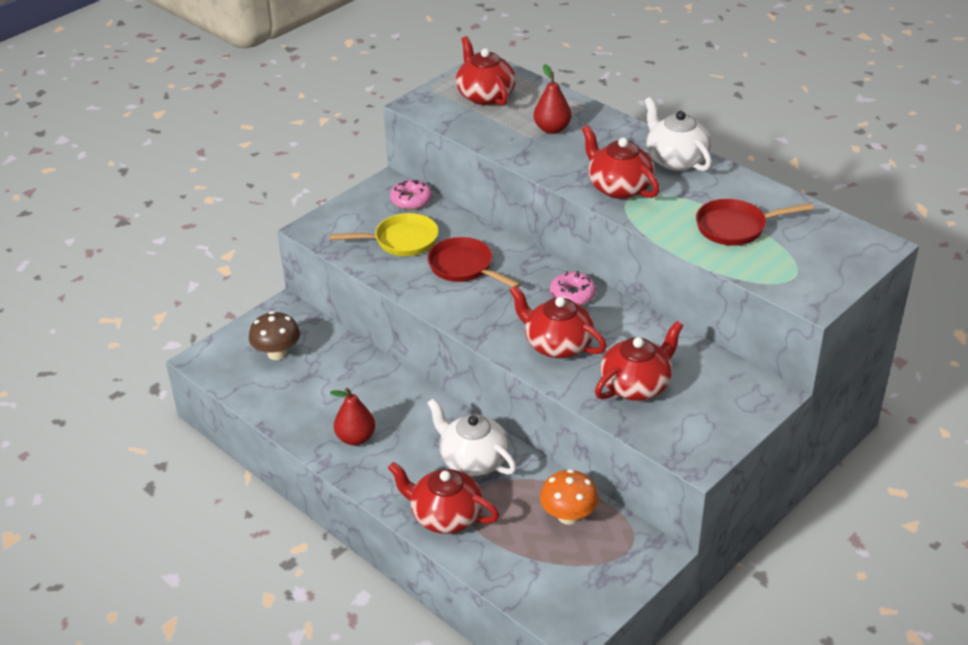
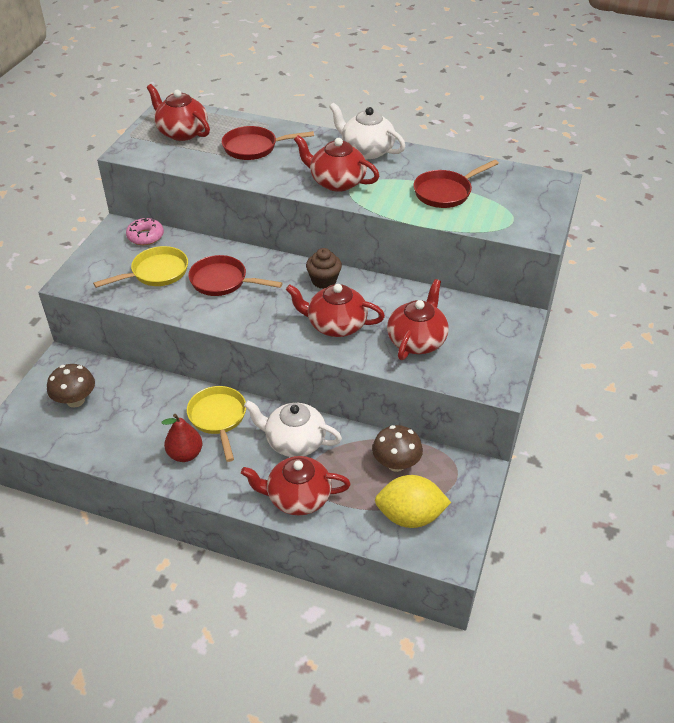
camera: 25 degrees left, 5 degrees up
red pear [534,64,571,134] -> red pan [222,126,314,160]
orange mushroom [540,469,599,525] -> brown mushroom [372,425,423,472]
pink donut [550,271,596,305] -> brown cupcake [306,248,342,289]
none -> yellow pan [187,386,246,462]
none -> yellow lemon [375,475,451,528]

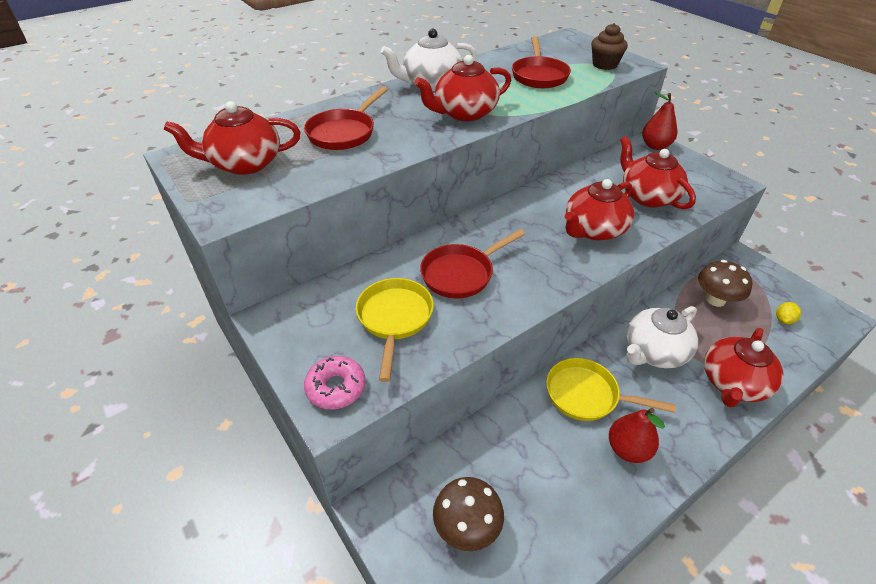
camera: 55 degrees left, 0 degrees up
pink donut [126,218,164,245] -> pink donut moved to [304,356,365,410]
brown cupcake [306,248,342,289] -> brown cupcake moved to [591,23,628,70]
yellow lemon [375,475,451,528] -> yellow lemon [776,302,801,324], size x0.42
none -> red pear [642,92,677,150]

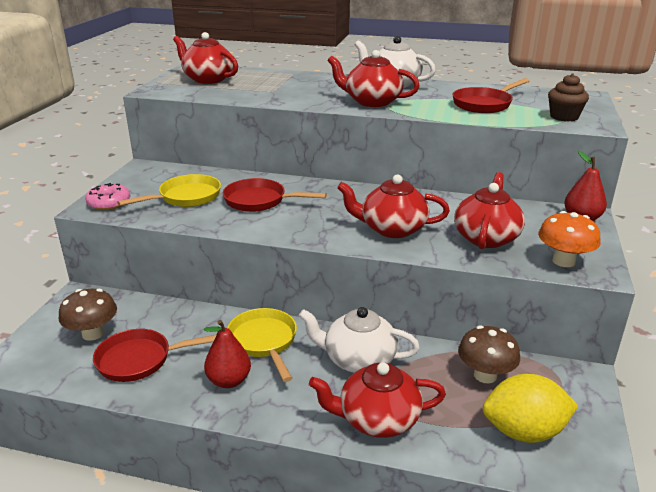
camera: 50 degrees right, 15 degrees down
red pan [304,87,388,150] -> red pan moved to [93,329,217,382]
yellow lemon [776,302,801,324] -> yellow lemon [483,374,578,443], size x2.38
none -> orange mushroom [538,211,601,267]

